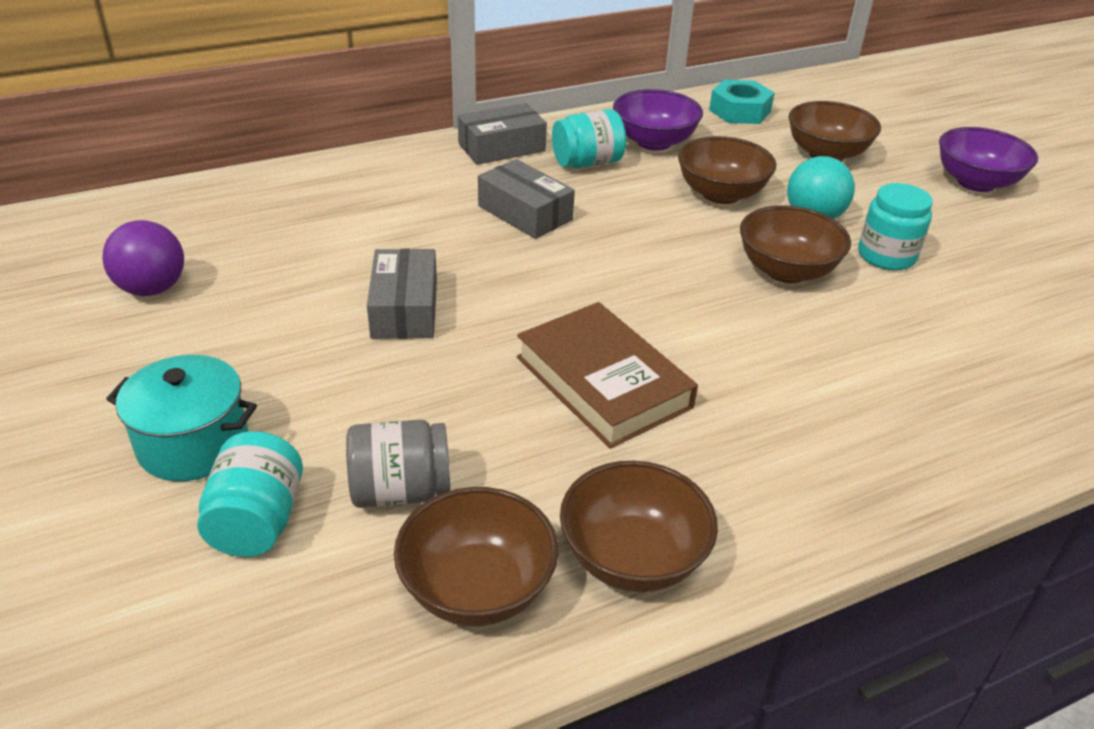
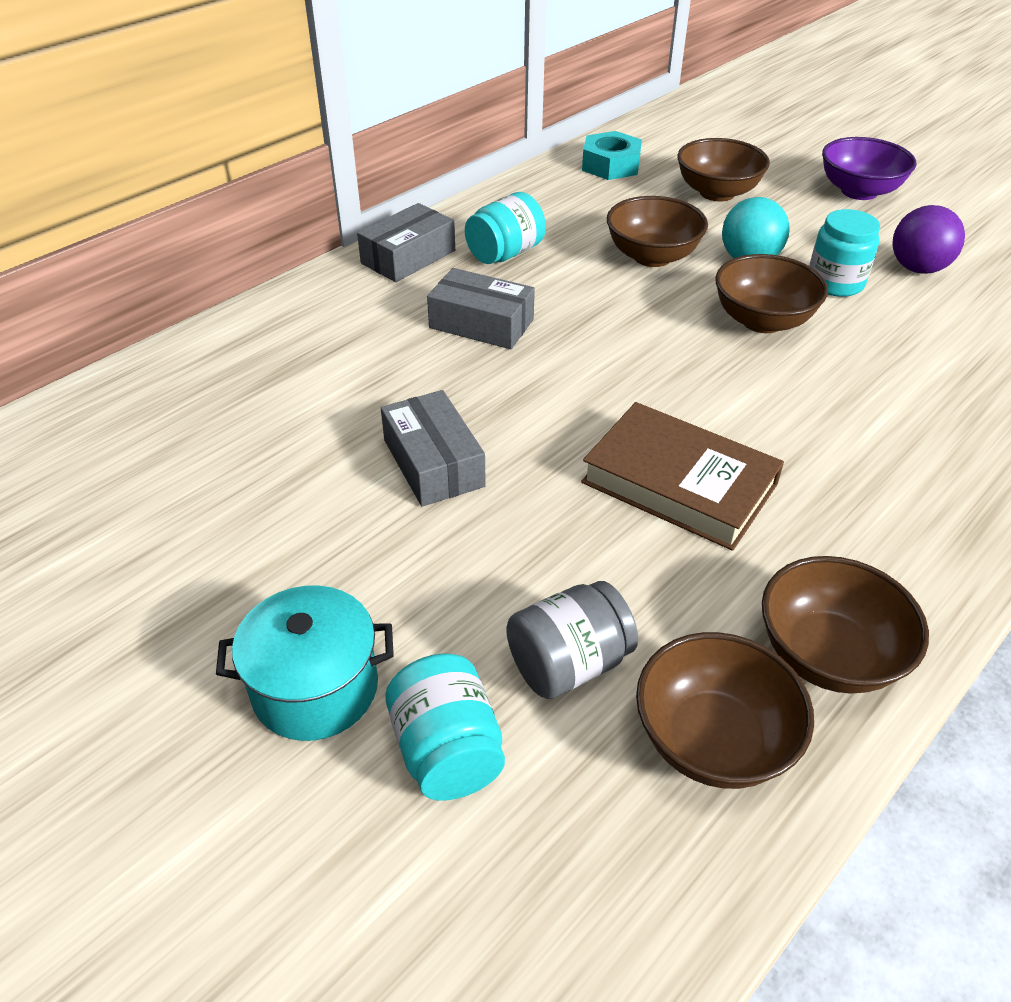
camera: 20 degrees left, 5 degrees up
purple ball [102,220,184,296] -> purple ball moved to [892,205,965,274]
purple bowl [613,89,703,151] -> none

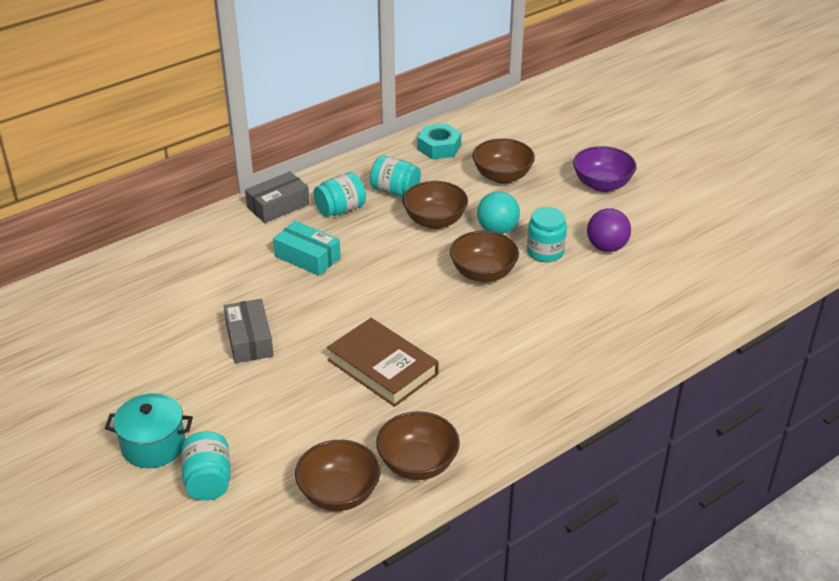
camera: 10 degrees right, 5 degrees down
grey box [427,268,535,349] -> turquoise box [273,221,341,276]
grey jar [506,581,638,699] -> none
none -> turquoise jar [370,155,421,197]

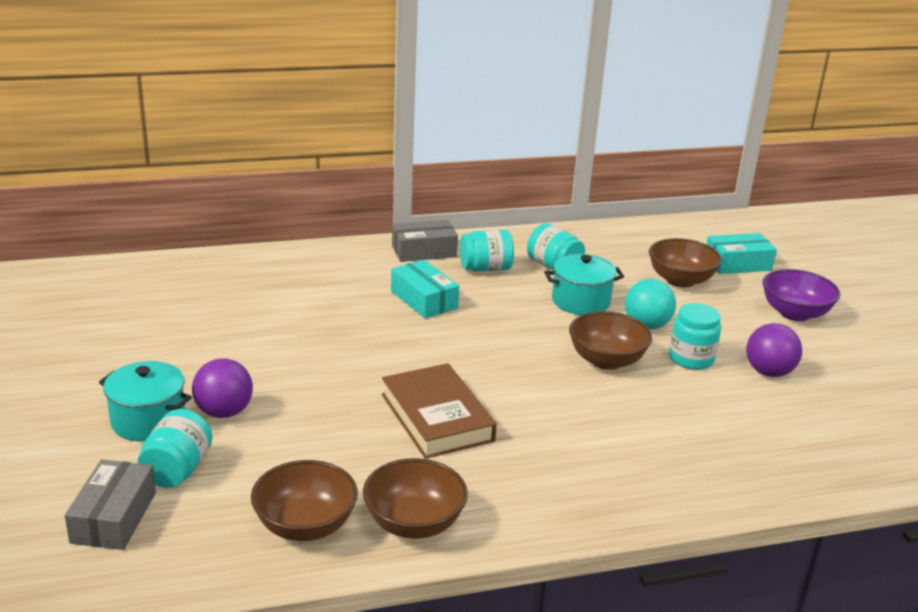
camera: 20 degrees right, 10 degrees down
grey box [224,299,274,363] -> grey box moved to [65,459,156,550]
brown bowl [403,181,468,229] -> turquoise pot [544,254,624,315]
turquoise nut [418,123,461,159] -> none
none -> purple ball [192,359,253,418]
none -> turquoise box [706,233,777,274]

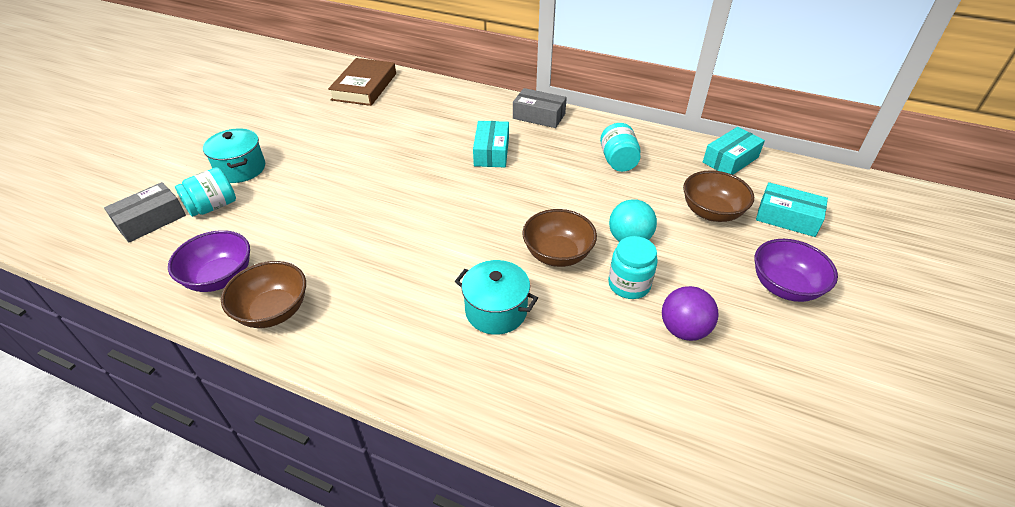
camera: 40 degrees right, 15 degrees up
purple ball [192,359,253,418] -> none
brown bowl [251,460,358,541] -> purple bowl [168,230,250,292]
brown book [382,363,497,459] -> brown book moved to [328,58,396,106]
turquoise jar [460,230,514,272] -> none
turquoise pot [544,254,624,315] -> turquoise pot moved to [455,260,538,335]
none -> turquoise box [703,127,765,175]

